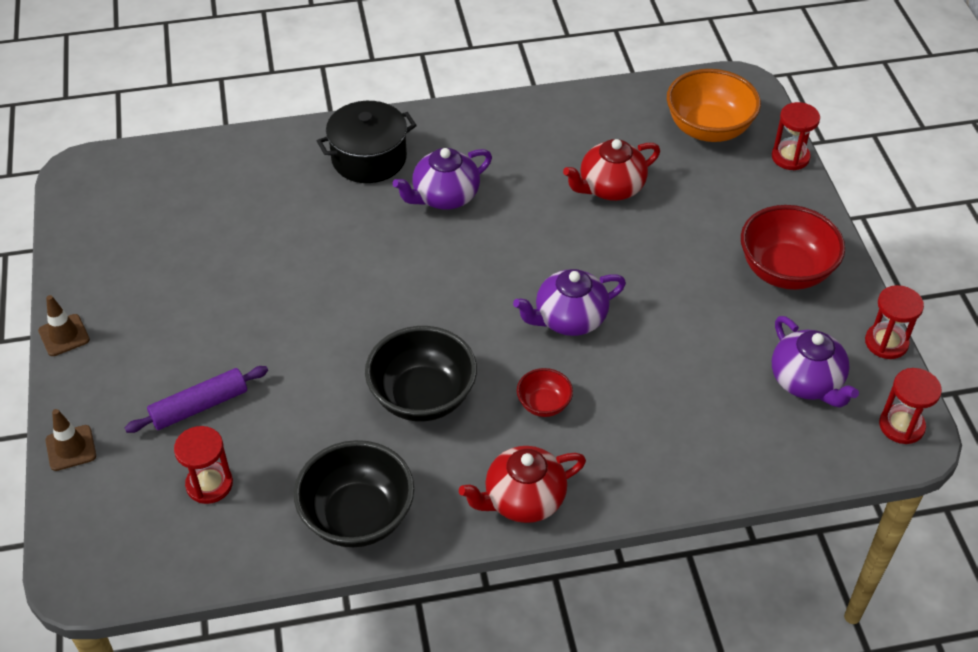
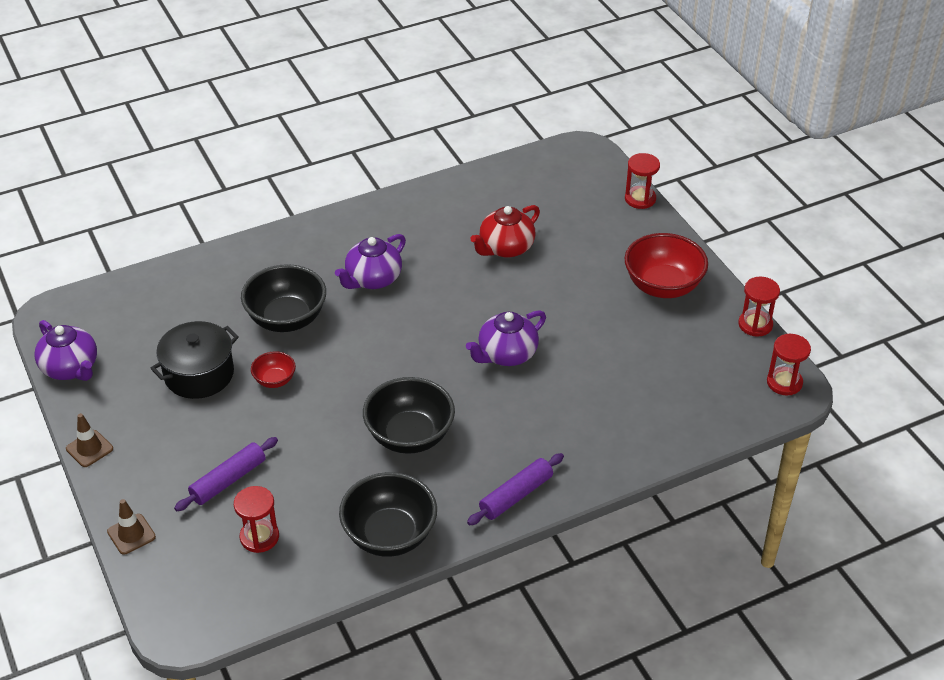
camera: 15 degrees left, 5 degrees down
black pot [317,101,417,183] -> black pot moved to [150,321,239,399]
red teapot [459,446,586,523] -> purple rolling pin [467,453,564,525]
red bowl [517,368,573,417] -> red bowl moved to [251,351,296,388]
orange bowl [667,69,761,142] -> none
purple teapot [772,316,859,408] -> purple teapot moved to [34,320,97,381]
none -> black bowl [241,264,326,332]

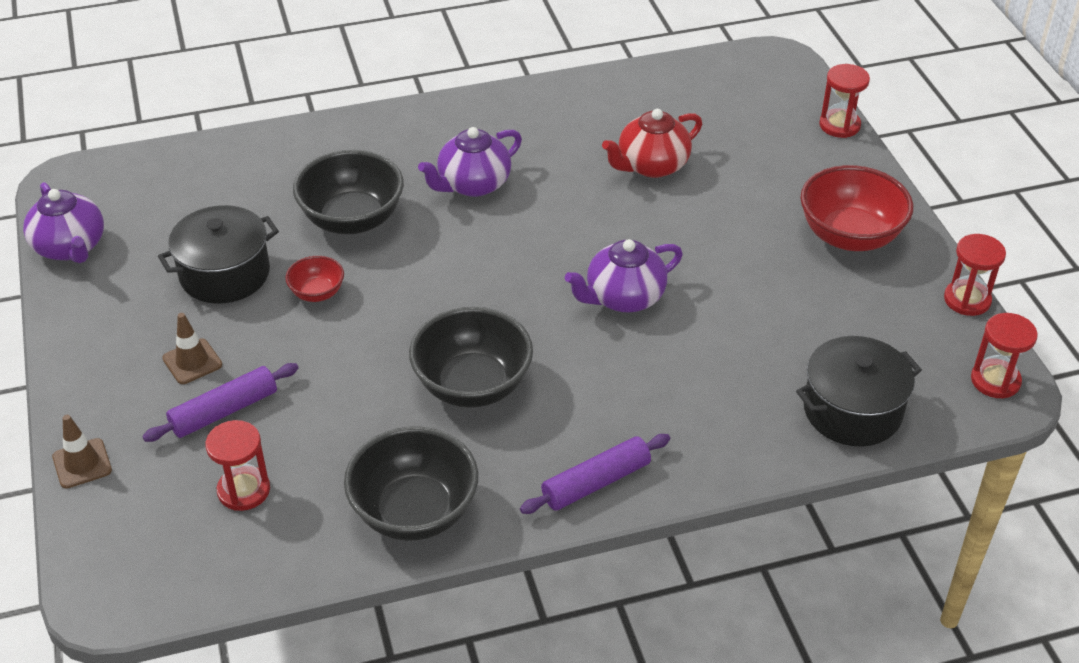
camera: 10 degrees right, 0 degrees up
brown traffic cone [66,413,113,467] -> brown traffic cone moved to [162,313,222,384]
none -> black pot [796,336,922,446]

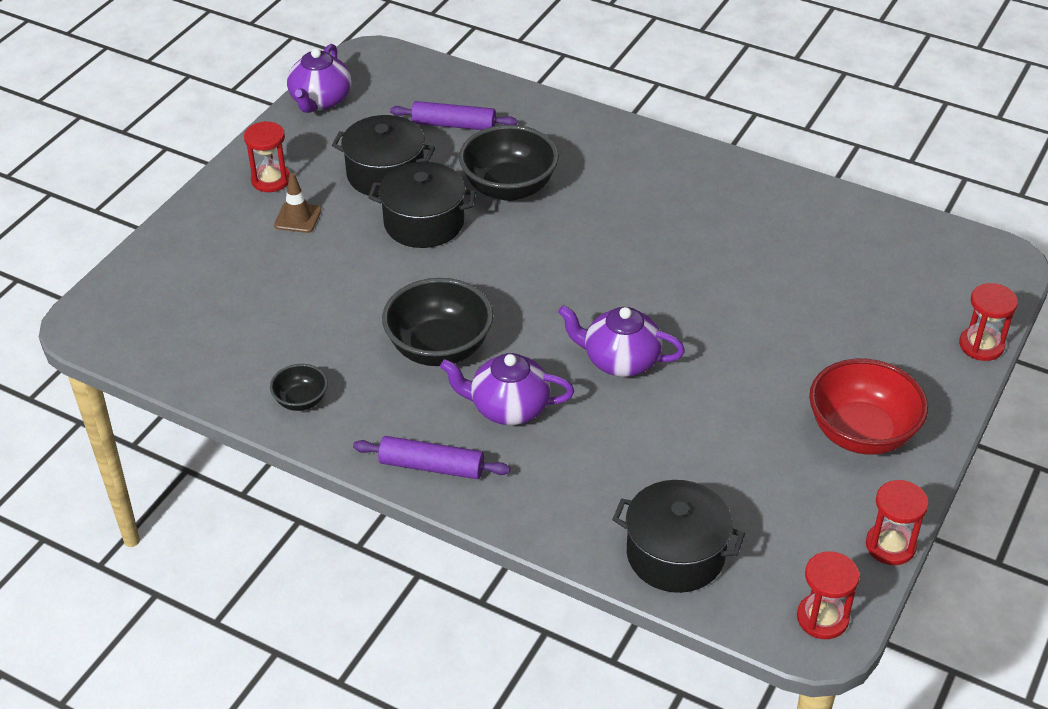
camera: 45 degrees right, 0 degrees up
brown traffic cone [52,415,112,489] -> none
purple rolling pin [142,363,298,442] -> purple rolling pin moved to [390,101,517,130]
red hourglass [205,420,270,511] -> red hourglass moved to [244,121,290,192]
red bowl [285,256,344,302] -> black pot [368,162,476,248]
black bowl [344,427,478,541] -> black bowl [270,364,328,411], size x0.51
purple teapot [418,127,522,197] -> purple teapot moved to [440,353,574,425]
red teapot [602,109,702,178] -> none

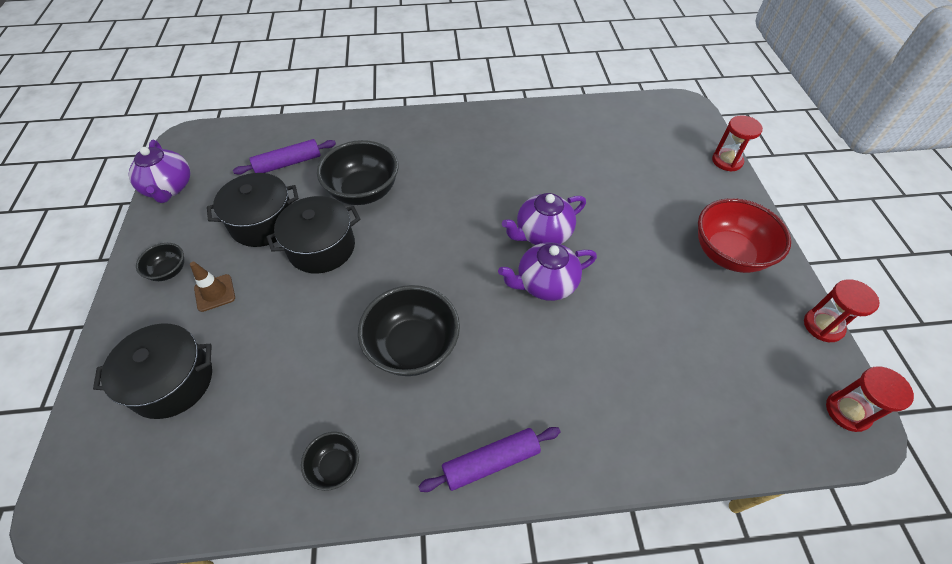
camera: 35 degrees left, 10 degrees up
red hourglass [244,121,290,192] -> black bowl [136,243,184,281]
purple teapot [440,353,574,425] -> purple teapot moved to [502,193,586,245]
black pot [612,480,745,593] -> black pot moved to [93,323,212,419]

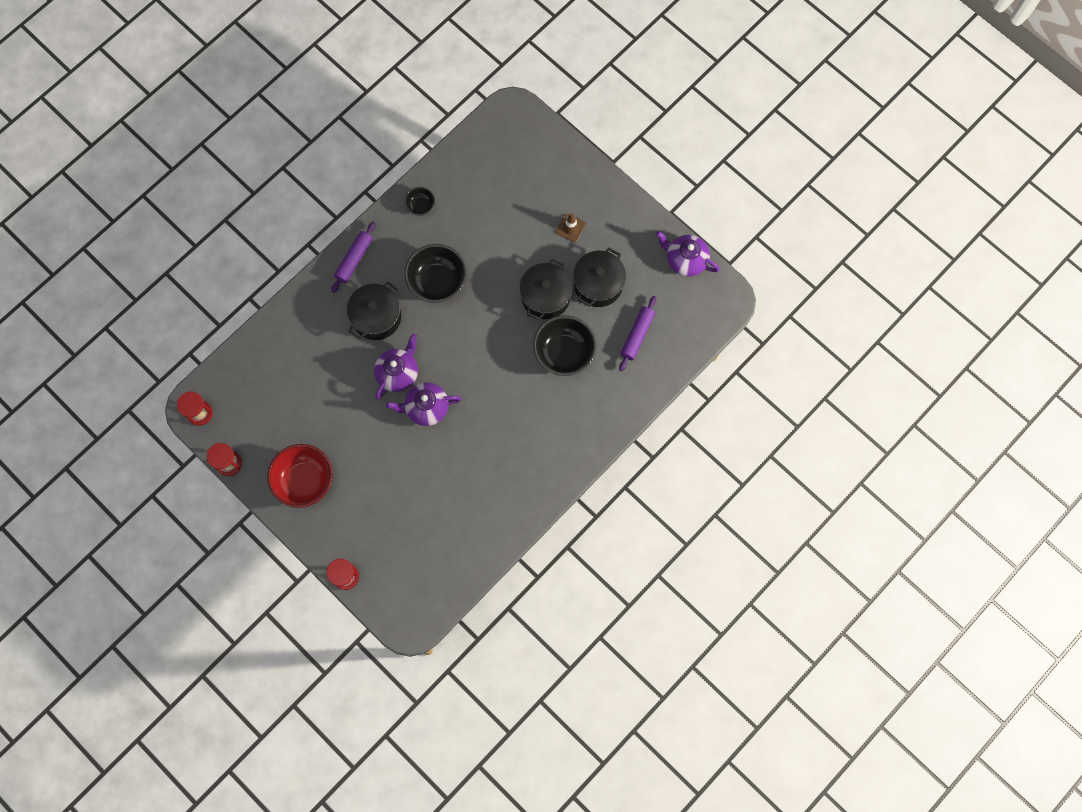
camera: 140 degrees right, 20 degrees up
black pot [93,323,212,419] -> black pot moved to [347,282,401,340]
black bowl [136,243,184,281] -> none
purple teapot [502,193,586,245] -> purple teapot turned 120 degrees counterclockwise [386,382,462,426]

